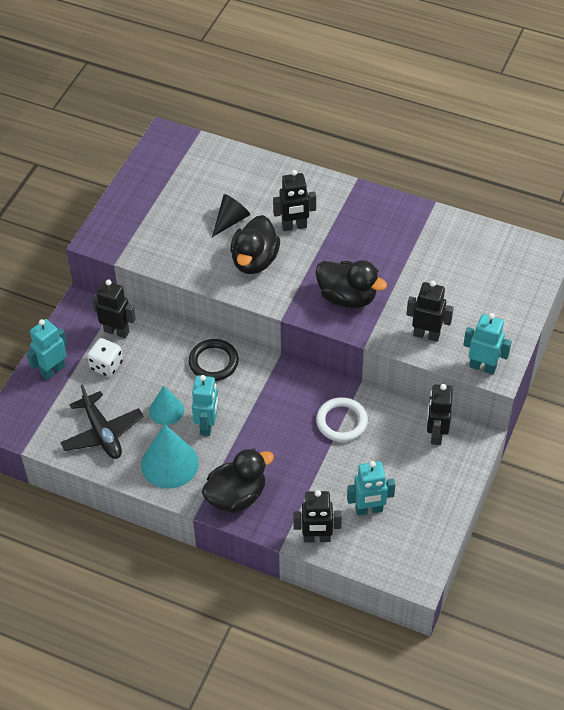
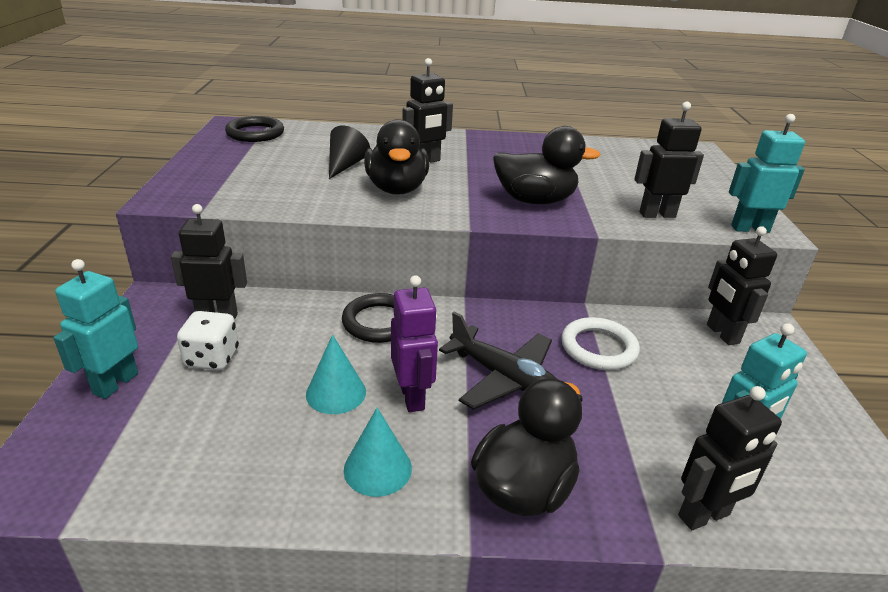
camera: 25 degrees left, 20 degrees down
black plane [60,384,144,459] -> black plane moved to [439,311,557,410]
turquoise cone [141,424,199,489] -> turquoise cone [344,408,412,497], size x0.63
turquoise robot [192,375,219,436] -> purple robot [391,275,438,412]
none -> black ring [225,116,284,142]

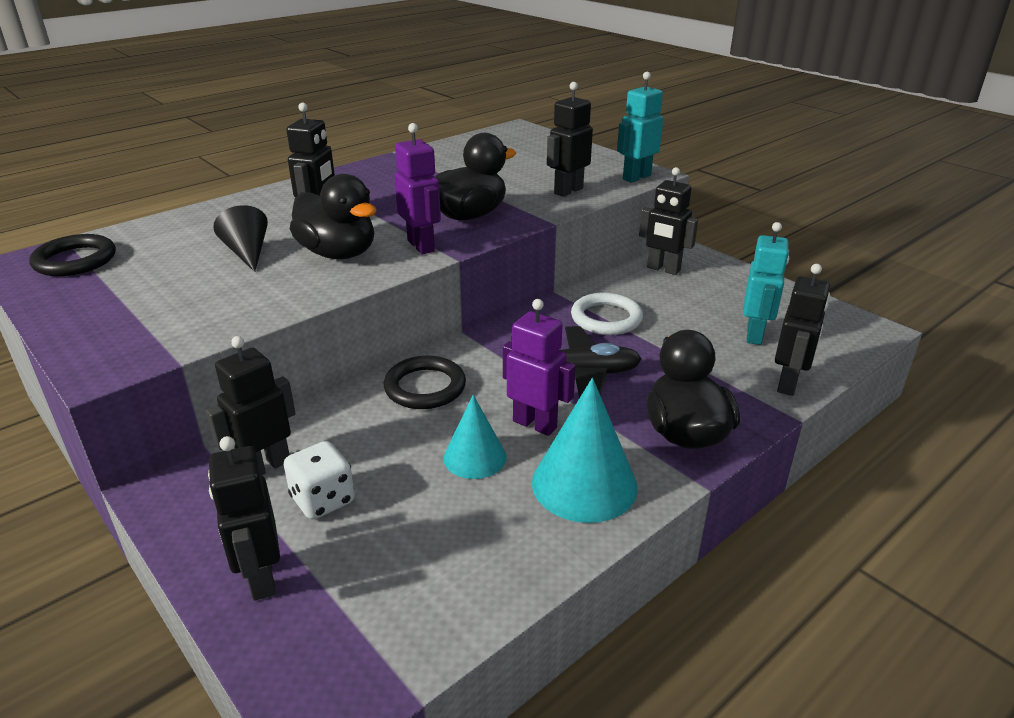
camera: 40 degrees left, 0 degrees up
turquoise robot [53,259,138,399] -> black robot [208,436,280,601]
turquoise cone [344,408,412,497] -> turquoise cone [532,378,638,523], size x1.60
none -> purple robot [394,123,441,254]

